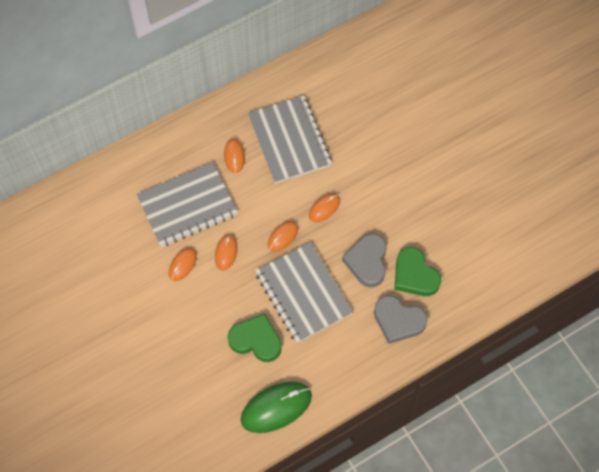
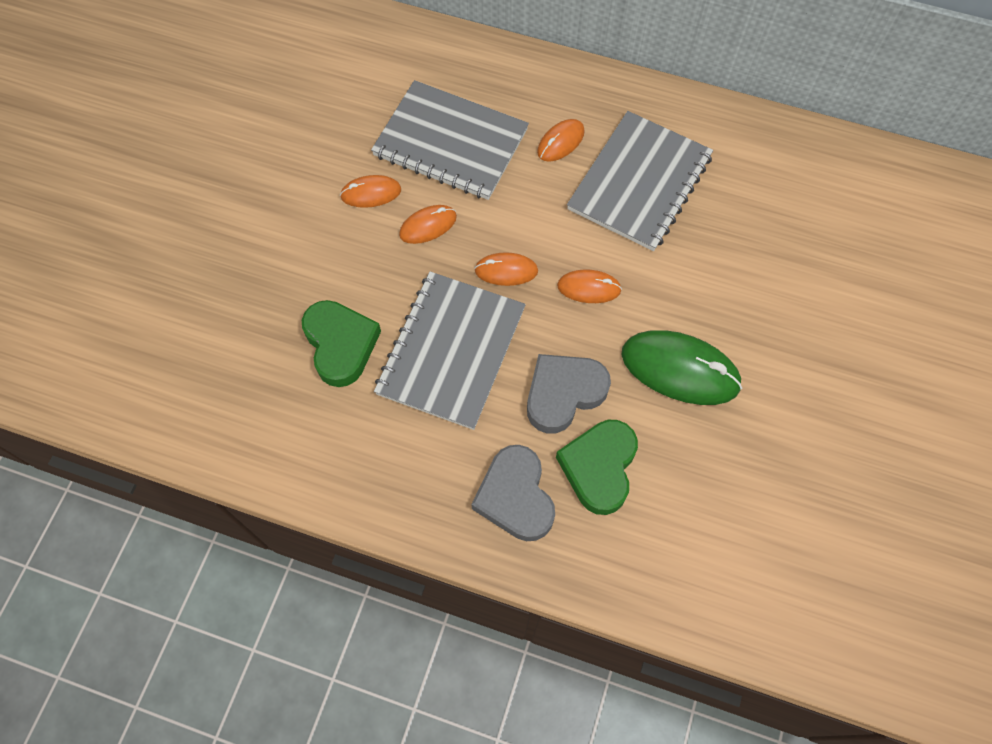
camera: 50 degrees right, 0 degrees up
green mouse [240,382,312,433] -> green mouse moved to [621,330,742,405]

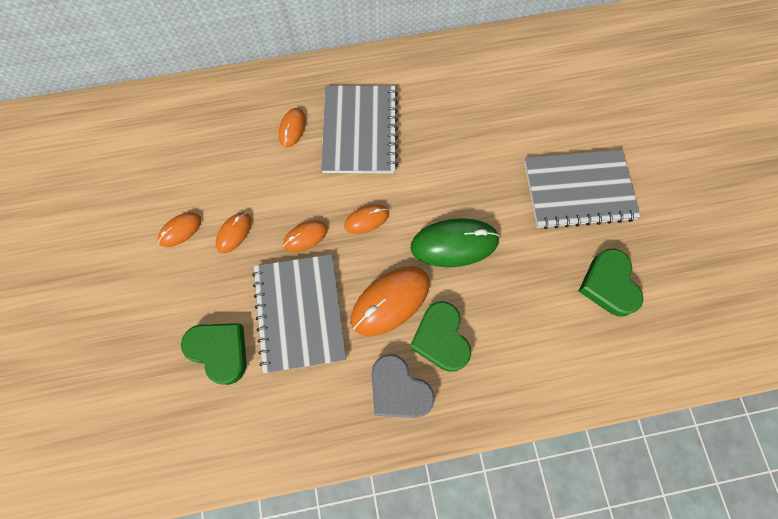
camera: 30 degrees left, 5 degrees up
grey notebook [371,80,529,200] -> grey notebook moved to [524,150,640,229]
grey heart [527,354,611,434] -> orange mouse [351,266,430,336]
none -> green heart [578,249,644,316]

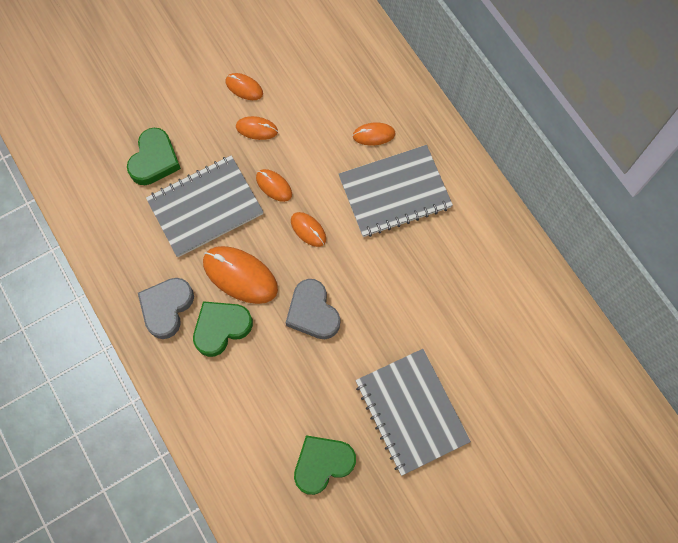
camera: 70 degrees right, 0 degrees up
green mouse [410,218,500,267] -> grey heart [286,279,340,339]

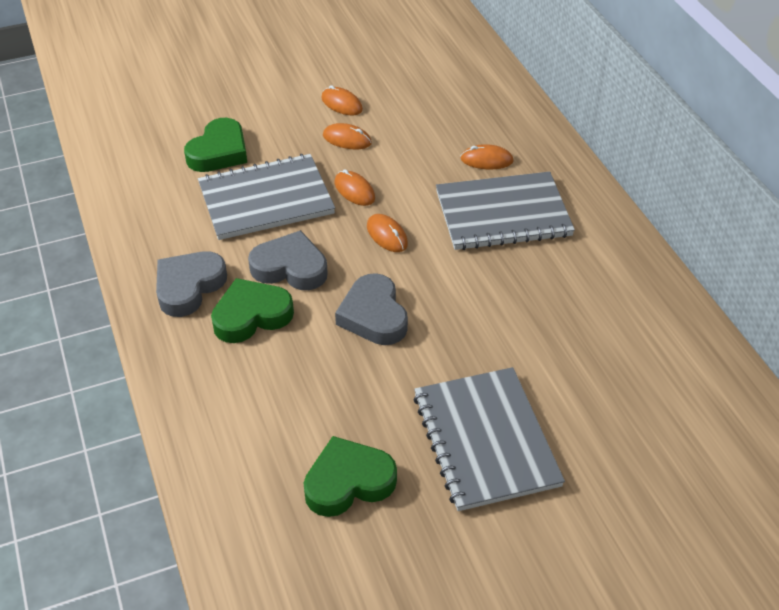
camera: 10 degrees right, 25 degrees down
orange mouse [203,246,278,304] -> grey heart [248,230,328,290]

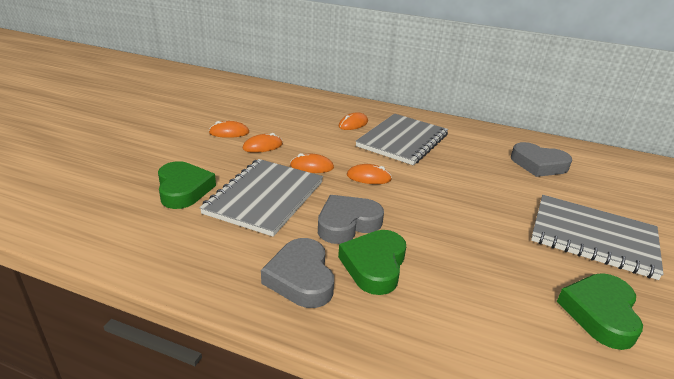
camera: 50 degrees left, 15 degrees down
grey heart [335,273,408,345] -> grey heart moved to [511,142,572,177]

